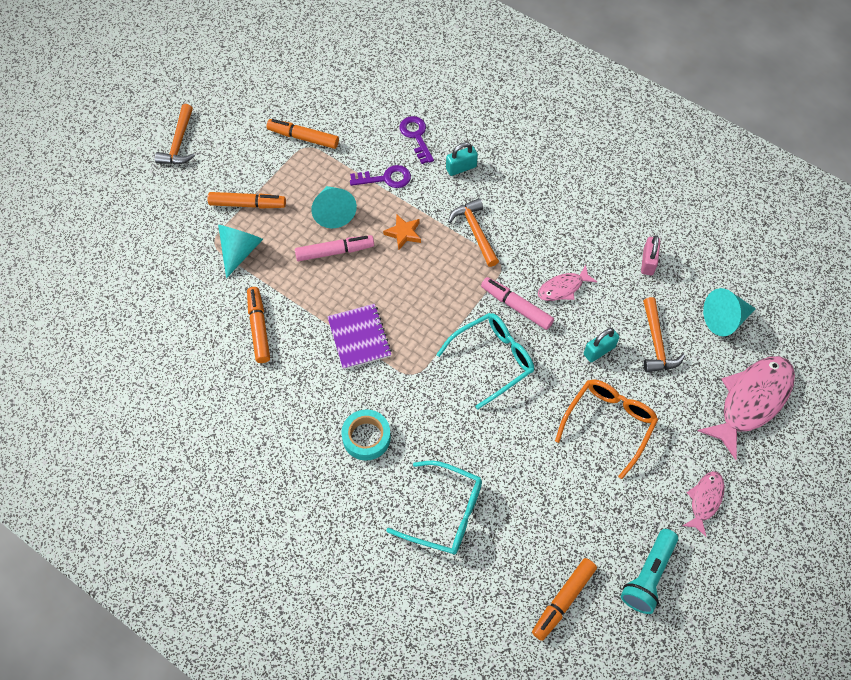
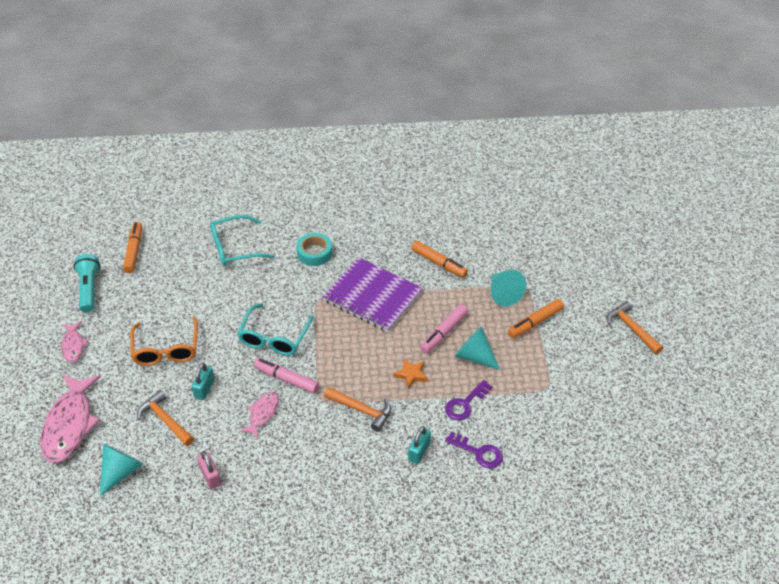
camera: 140 degrees right, 15 degrees down
orange marker [267,119,339,149] -> none
purple notebook [327,304,392,369] -> purple notebook [323,257,423,332], size x1.61
pink marker [481,277,554,330] -> pink marker turned 150 degrees counterclockwise [254,358,319,394]

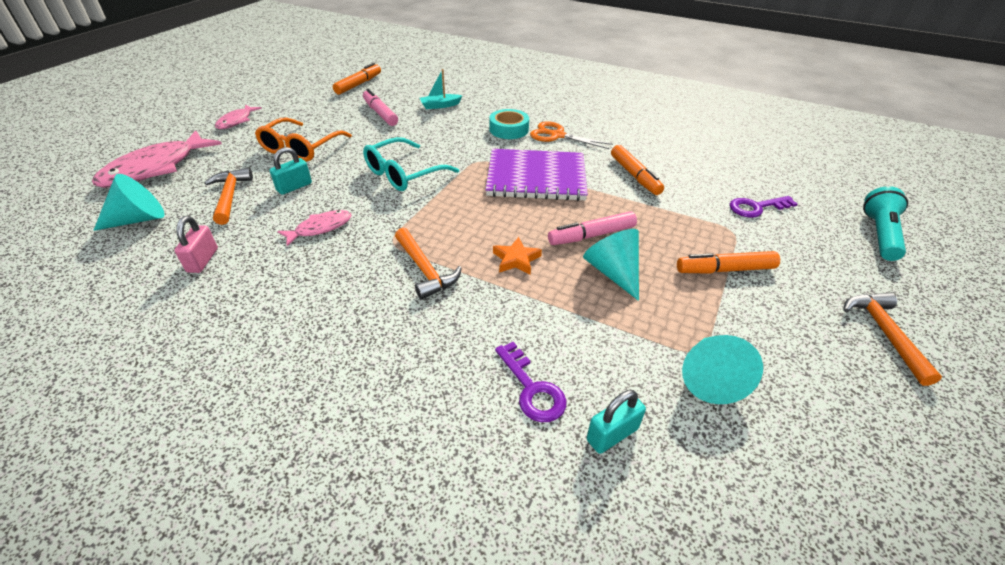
camera: 30 degrees right, 5 degrees down
turquoise flashlight [73,254,101,313] -> turquoise flashlight moved to [863,186,908,261]
turquoise glasses [210,215,275,266] -> turquoise boat [420,69,462,109]
pink marker [254,358,319,394] -> pink marker moved to [363,89,398,126]
purple notebook [323,257,423,332] -> purple notebook turned 60 degrees counterclockwise [485,149,588,201]
turquoise padlock [408,426,431,464] -> turquoise padlock moved to [587,390,646,454]
purple key [445,380,493,421] -> purple key moved to [730,196,797,218]
turquoise cone [491,270,526,306] -> turquoise cone moved to [682,335,763,404]
none -> orange scissors [530,121,613,149]

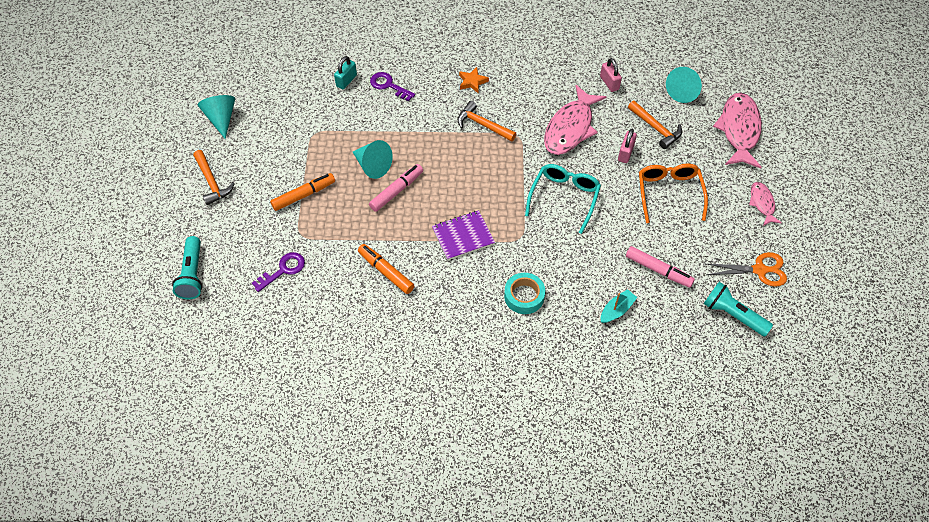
camera: 155 degrees right, 15 degrees up
turquoise padlock [270,147,312,195] -> pink padlock [618,129,637,163]
pink fish [277,210,352,246] -> pink fish [544,85,606,155], size x1.90
orange marker [333,63,381,95] -> turquoise flashlight [703,282,773,336]
purple notebook [485,149,588,201] -> purple notebook [432,210,495,260], size x0.62
orange star [493,237,542,275] -> orange star moved to [459,67,489,93]
orange scissors [530,121,613,149] -> orange scissors moved to [707,252,787,287]
turquoise cone [682,335,763,404] -> turquoise cone moved to [198,95,235,139]

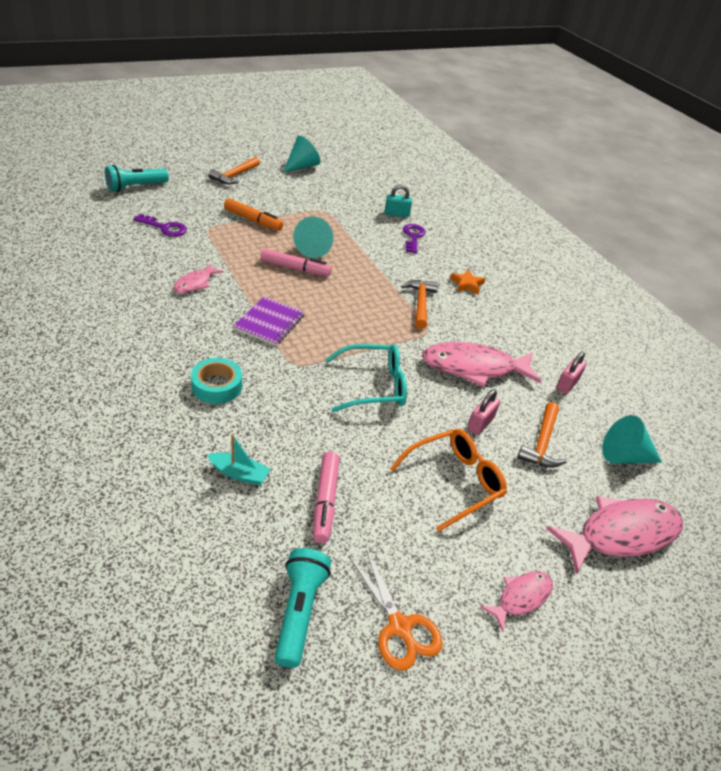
camera: 55 degrees right, 15 degrees down
orange marker [358,244,414,294] -> pink fish [173,263,223,294]
purple notebook [432,210,495,260] -> purple notebook turned 75 degrees clockwise [233,296,305,346]
pink padlock [618,129,637,163] -> pink padlock turned 45 degrees counterclockwise [467,389,500,435]

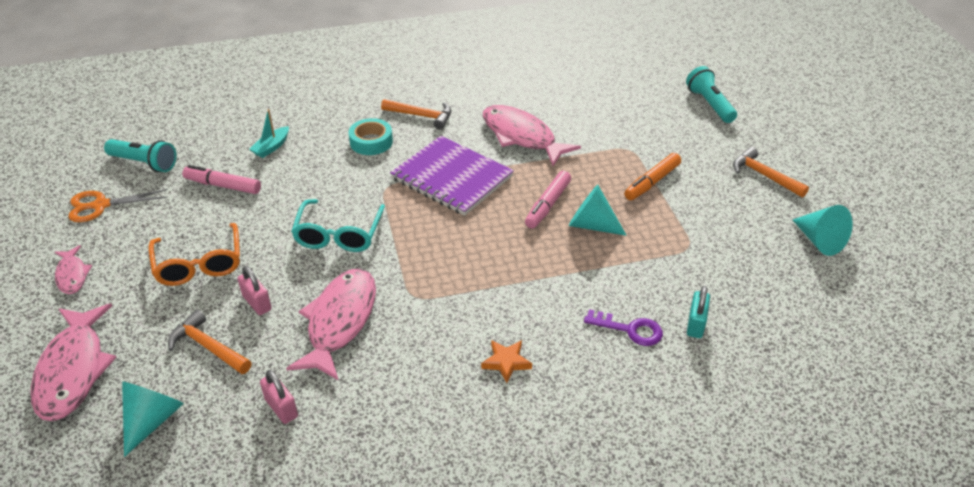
camera: 110 degrees right, 0 degrees up
purple key [133,213,187,237] -> none
pink fish [173,263,223,294] -> pink fish [483,105,581,166], size x1.90
purple notebook [233,296,305,346] -> purple notebook [390,136,514,216], size x1.61
orange hammer [401,280,438,329] -> orange hammer moved to [381,99,451,129]

